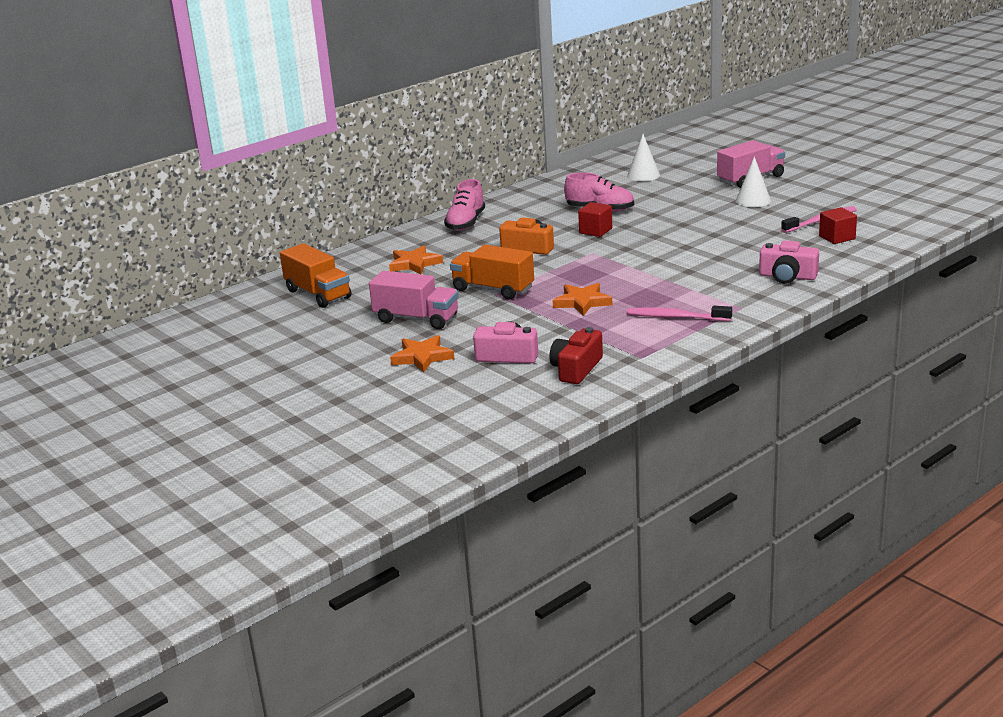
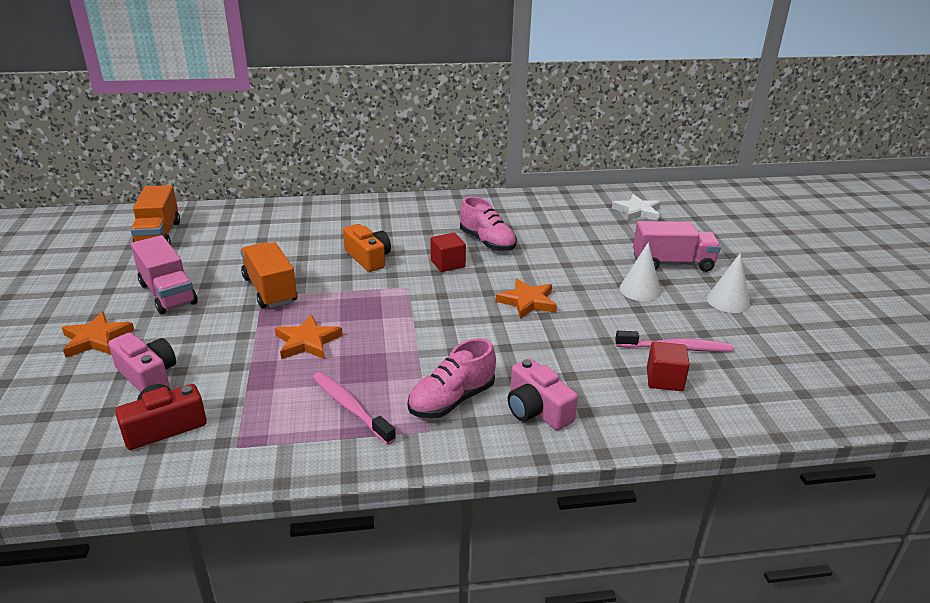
camera: 30 degrees right, 5 degrees up
orange star [389,245,443,274] -> orange star moved to [495,279,557,319]
pink shoe [444,179,485,231] -> pink shoe moved to [408,338,496,418]
white cone [627,134,660,181] -> white cone moved to [707,253,750,313]
none -> white star [612,194,661,221]

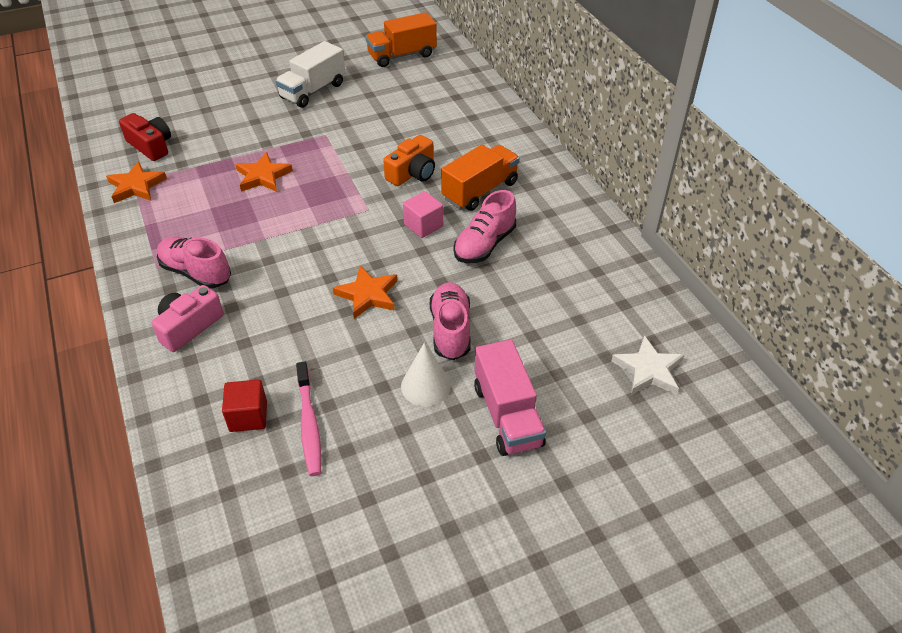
camera: 75 degrees right, 15 degrees up
orange star [62,312,135,358] -> orange star moved to [106,162,167,203]
pink camera [108,333,176,392] -> none
pink truck [131,235,198,314] -> white truck [275,41,345,108]
orange truck [240,242,297,308] -> orange truck moved to [441,145,519,211]
pink toothbrush [312,372,396,445] -> none
red cube [431,233,466,272] -> pink cube [403,191,443,238]
white cone [707,253,750,313] -> none
none -> pink shoe [430,282,471,360]

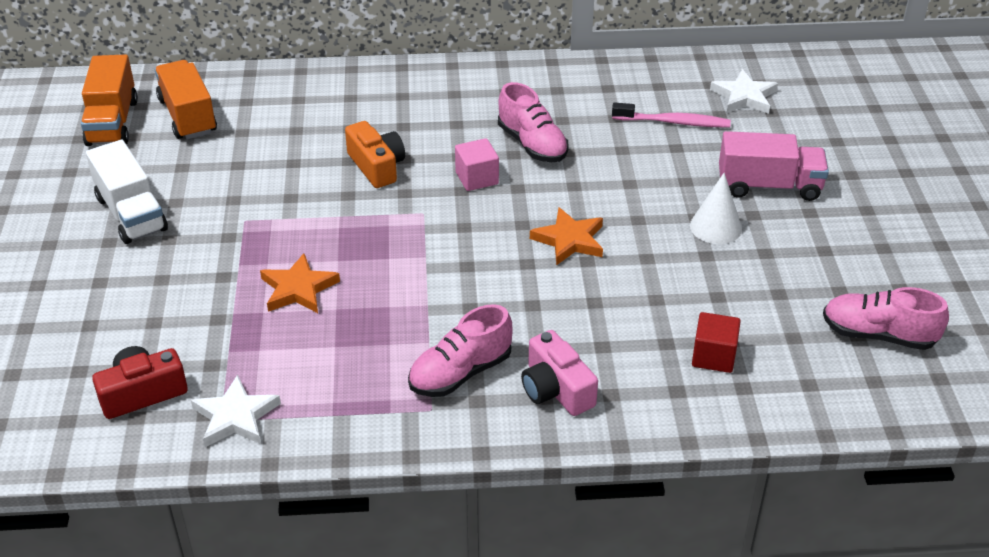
camera: 70 degrees left, 5 degrees down
orange star [106,162,167,203] -> white star [191,374,281,447]
pink toothbrush [296,362,321,476] -> pink toothbrush moved to [612,102,731,127]
pink shoe [430,282,471,360] -> pink shoe moved to [823,287,949,350]
orange truck [441,145,519,211] -> orange truck moved to [155,60,217,140]

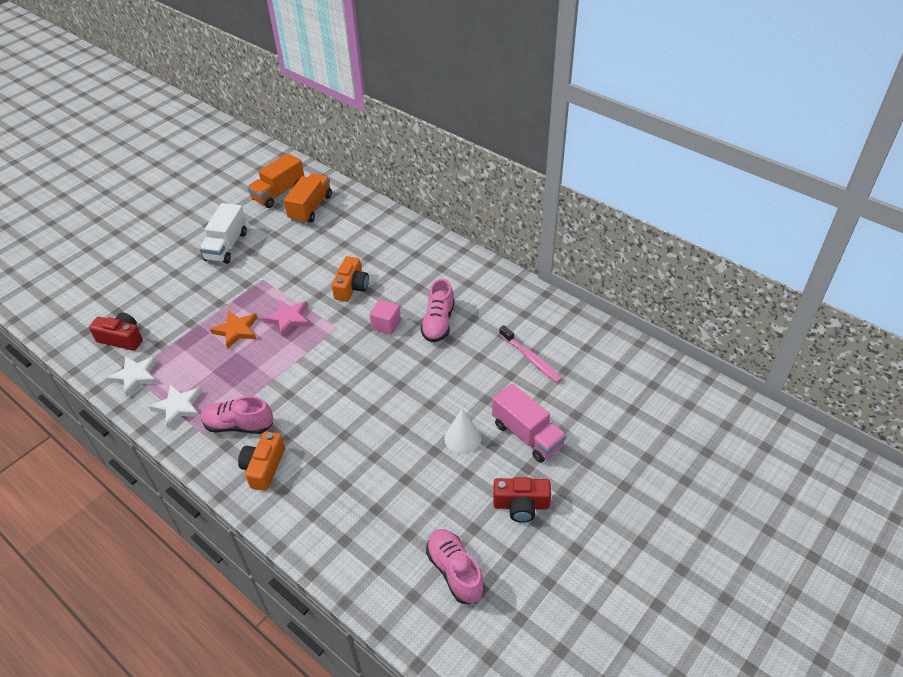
camera: 45 degrees right, 5 degrees up
pink camera [521,330,598,416] -> orange camera [238,431,285,491]
orange star [530,207,603,265] -> none
red cube [692,312,741,373] -> none
white star [710,69,778,114] -> white star moved to [149,384,202,429]
none -> pink star [262,300,309,336]
none -> red camera [493,477,551,523]

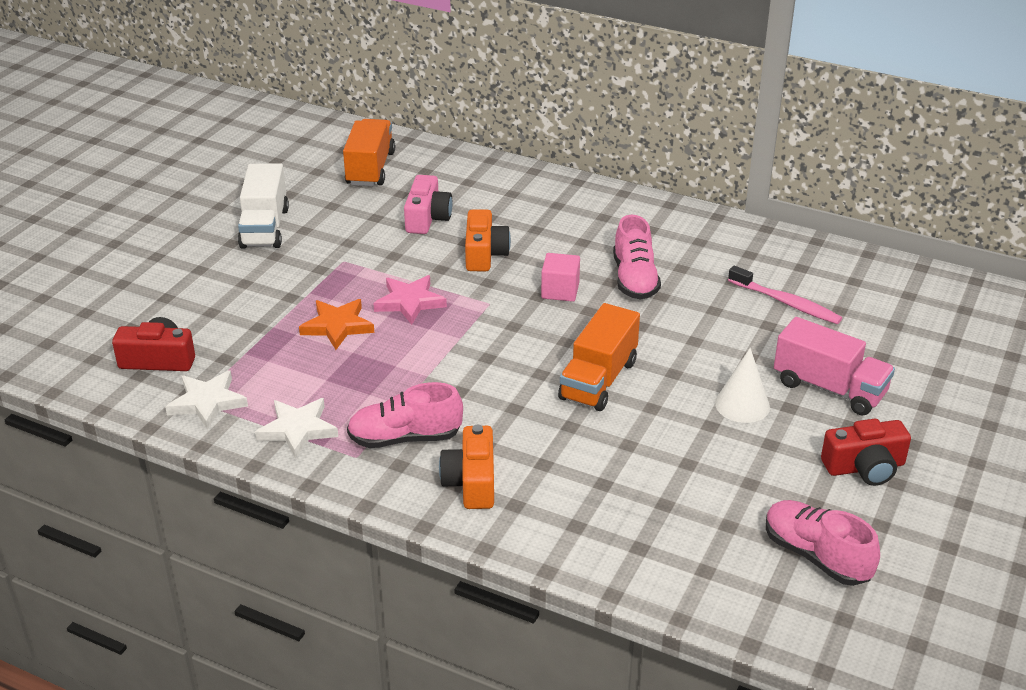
camera: 15 degrees left, 10 degrees down
orange truck [247,153,305,208] -> orange truck moved to [558,303,640,411]
none -> pink camera [404,175,452,234]

